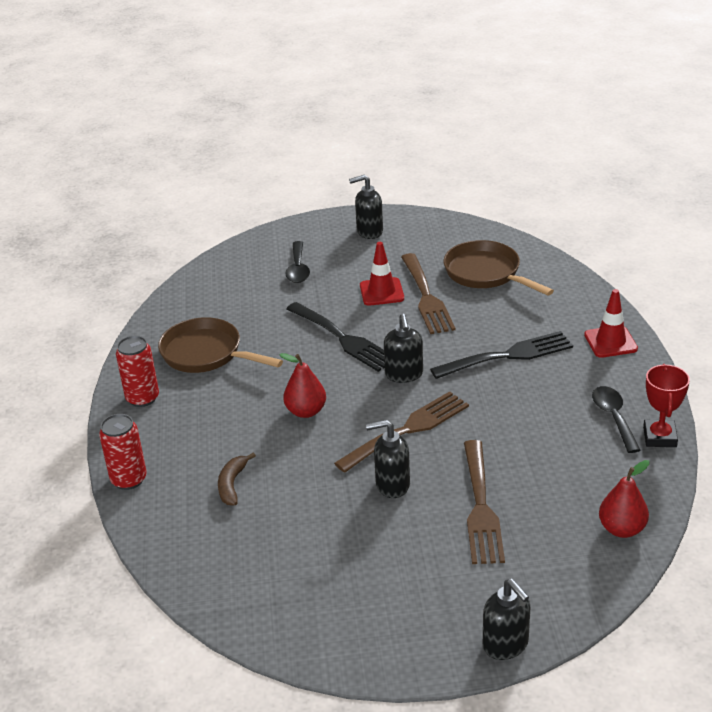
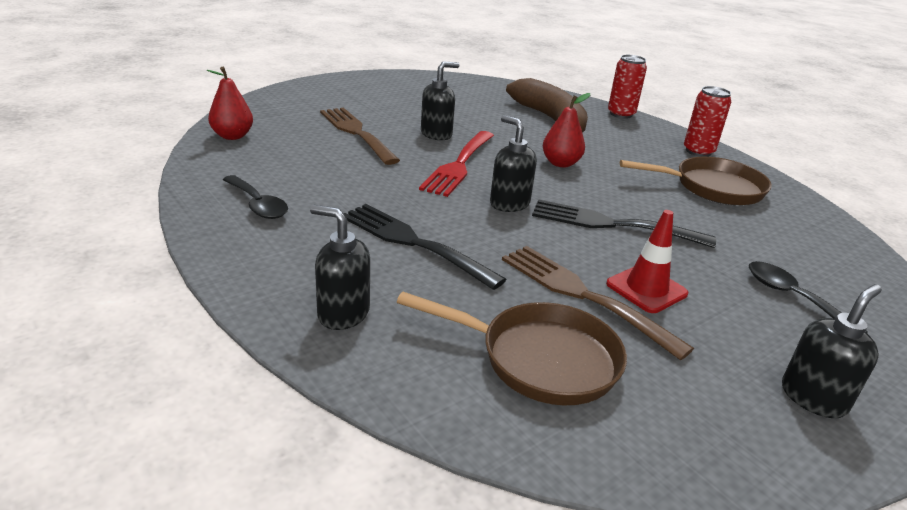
camera: 145 degrees right, 5 degrees down
brown banana [218,452,256,505] -> brown banana [506,78,588,132], size x2.27
brown fork [334,391,469,473] -> red fork [419,131,494,197]
black fork [430,331,573,379] -> black fork turned 90 degrees clockwise [343,204,506,290]
black soap dispenser [483,579,530,660] -> black soap dispenser moved to [310,205,370,330]
red traffic cone [584,289,638,358] -> none
red trophy [643,364,690,447] -> none

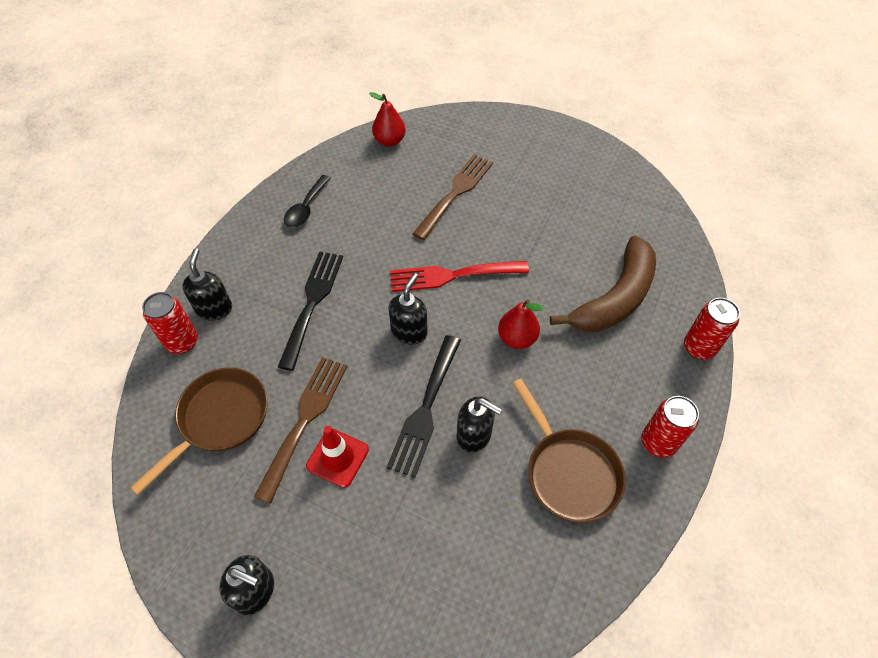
camera: 65 degrees right, 25 degrees up
brown pan [397,292,627,405] -> brown pan turned 135 degrees counterclockwise [130,368,268,495]
black soap dispenser [421,61,459,140] -> black soap dispenser moved to [457,396,502,453]
black fork [532,199,716,248] -> black fork turned 150 degrees counterclockwise [387,335,461,478]
black spoon [749,261,868,333] -> none
none -> red can [142,292,198,354]

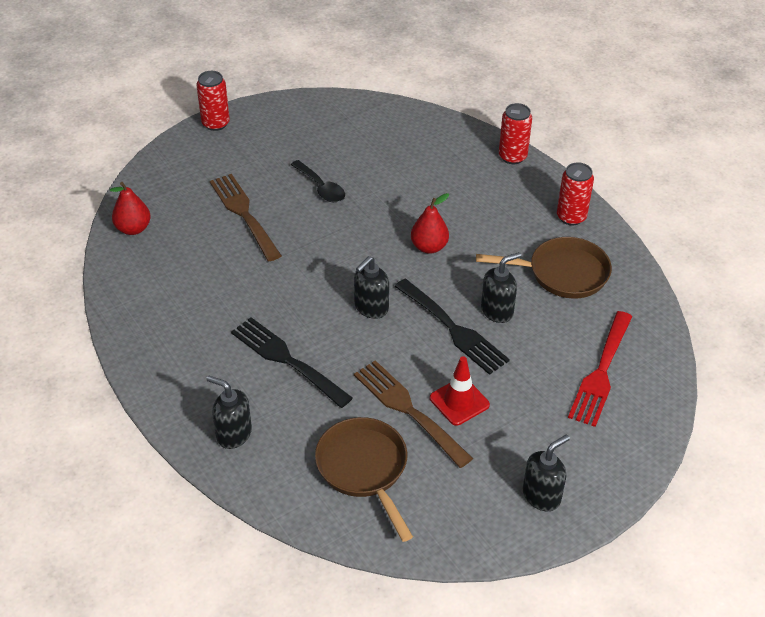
camera: 60 degrees left, 10 degrees down
red can [142,292,198,354] -> red can moved to [196,71,230,131]
black spoon [284,175,331,228] -> black spoon moved to [291,160,345,203]
black soap dispenser [389,273,428,345] -> black soap dispenser turned 105 degrees counterclockwise [354,256,389,319]
red fork [390,261,529,292] -> red fork moved to [568,311,632,427]
brown banana [550,236,656,332] -> none

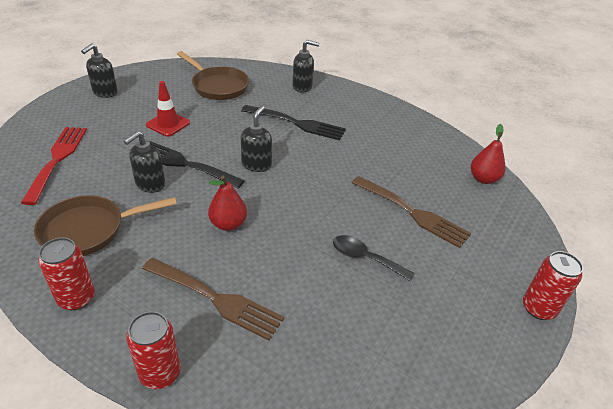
camera: 155 degrees right, 5 degrees down
brown fork [354,360,473,468] -> brown fork moved to [142,258,284,341]

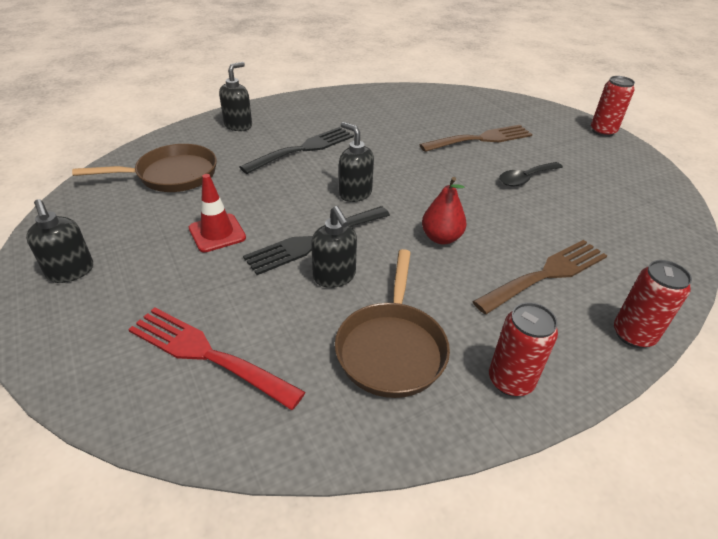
camera: 60 degrees left, 0 degrees up
red pear [471,124,506,184] -> none

